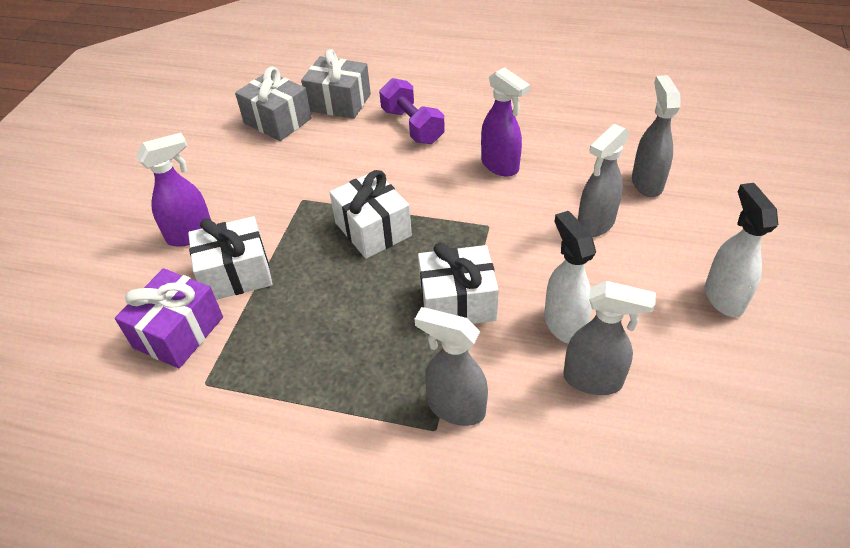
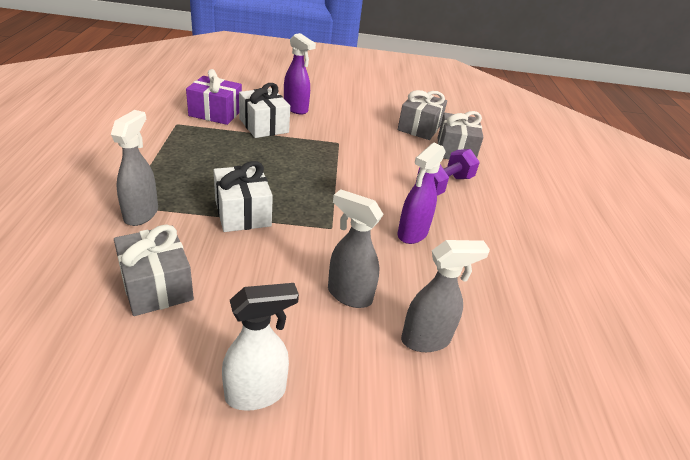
camera: 70 degrees right, 10 degrees down
white gift [329,170,412,259] -> none
white spray bottle [544,211,596,344] -> none
grey spray bottle [563,281,656,395] -> grey gift [114,224,194,316]

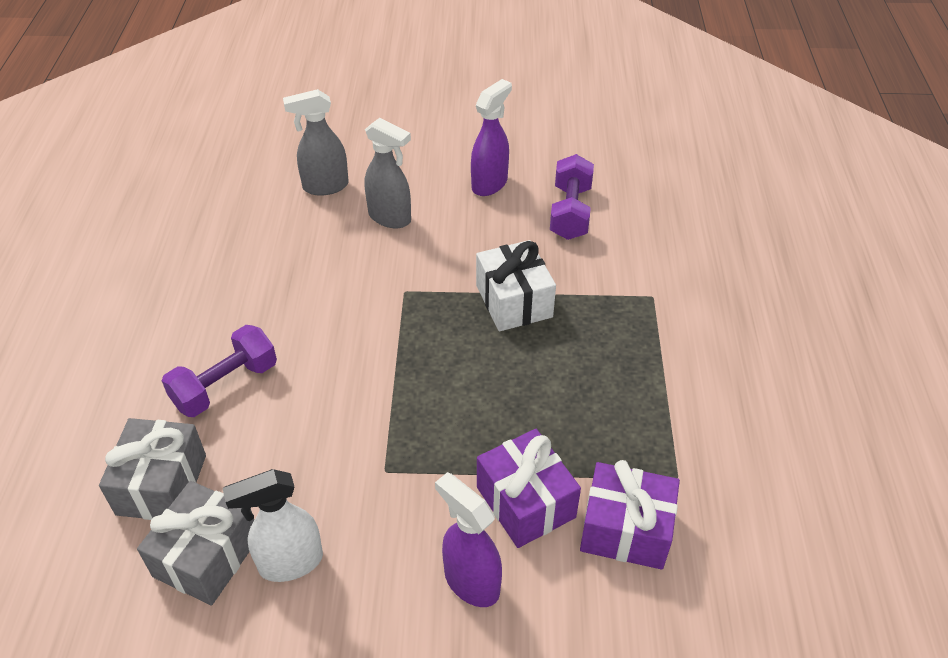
camera: 175 degrees left, 10 degrees up
grey spray bottle [111,110,158,226] -> none
grey gift [114,224,194,316] -> purple dumbbell [550,154,594,240]
white spray bottle [222,283,299,411] -> white spray bottle moved to [223,469,323,582]
white gift [239,83,290,138] -> purple gift [477,429,581,548]
purple spray bottle [397,143,446,244] -> purple spray bottle moved to [471,79,512,196]

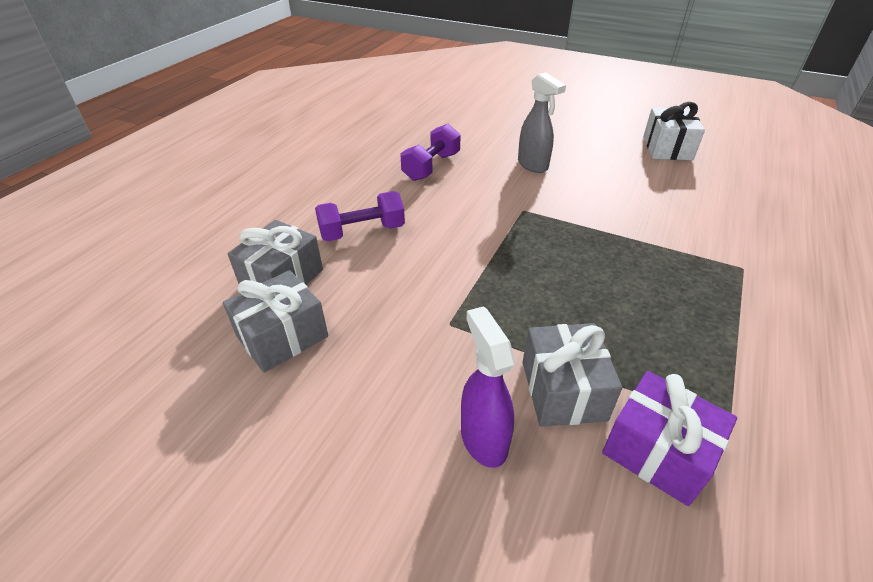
camera: 25 degrees right, 5 degrees down
white spray bottle [223,469,323,582] -> none
grey spray bottle [283,89,349,196] -> none
purple spray bottle [471,79,512,196] -> none
white gift [476,240,556,331] -> white gift moved to [643,102,705,160]
purple gift [477,429,581,548] -> grey gift [523,323,622,427]
purple dumbbell [550,154,594,240] -> purple dumbbell moved to [401,124,461,181]

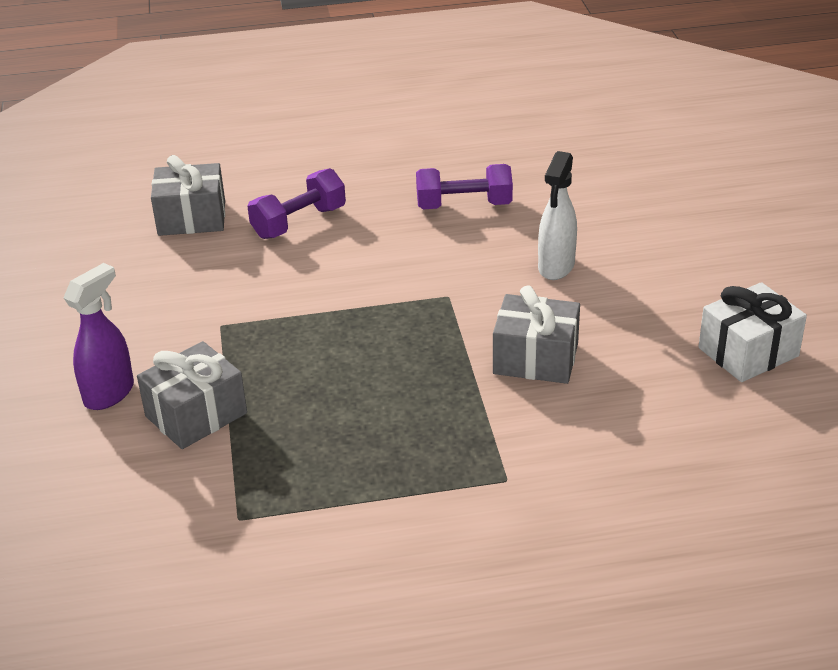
camera: 55 degrees right, 5 degrees down
grey gift [223,270,328,373] -> grey gift moved to [493,286,580,384]
purple dumbbell [315,191,405,242] -> purple dumbbell turned 75 degrees counterclockwise [247,168,346,239]
grey spray bottle [518,72,566,173] -> white spray bottle [538,151,577,280]
purple gift [602,371,737,506] -> none

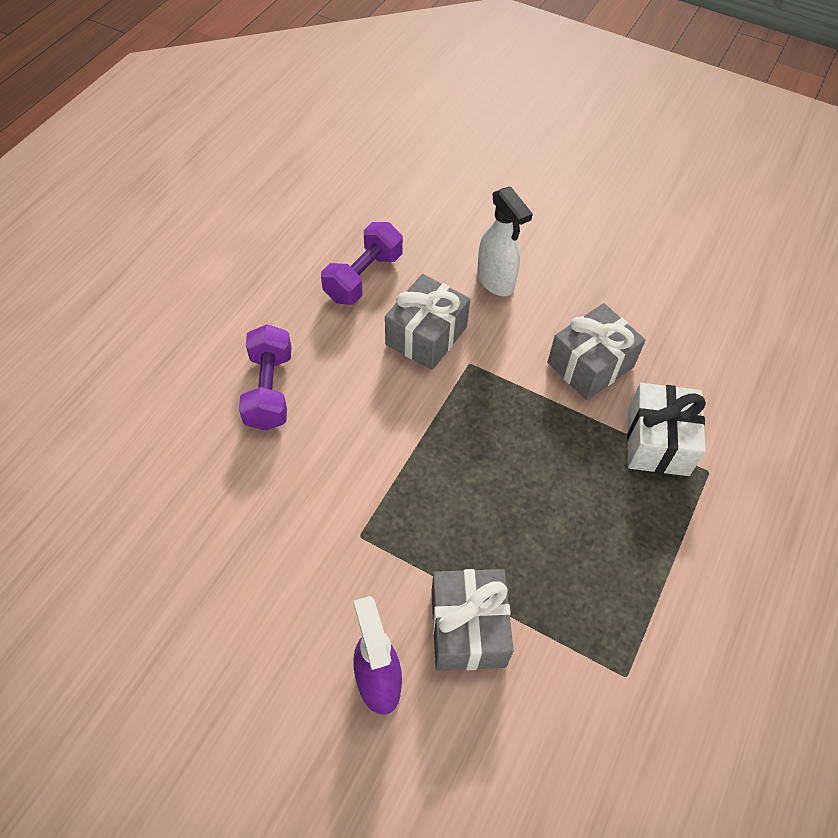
camera: 55 degrees left, 20 degrees up
grey gift [151,155,225,236] -> grey gift moved to [385,274,470,370]
white gift [699,282,807,382] -> white gift moved to [627,383,706,476]

